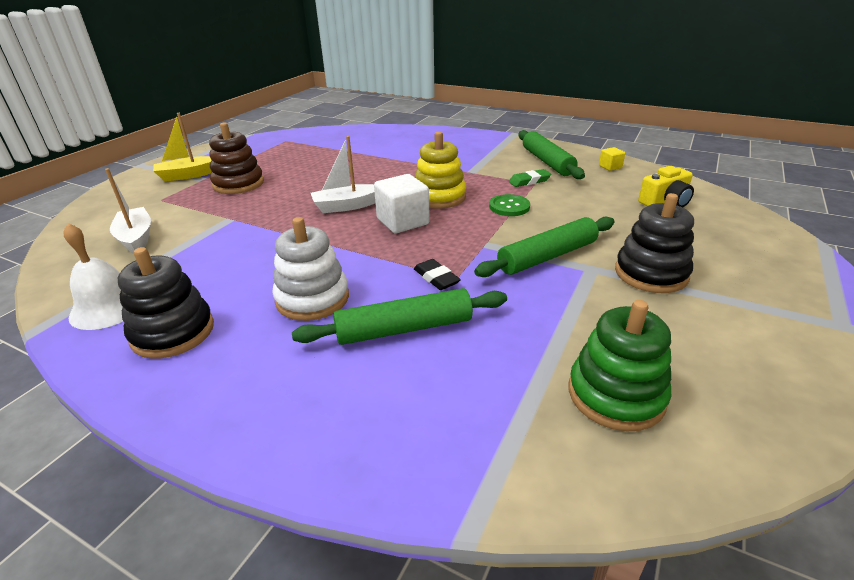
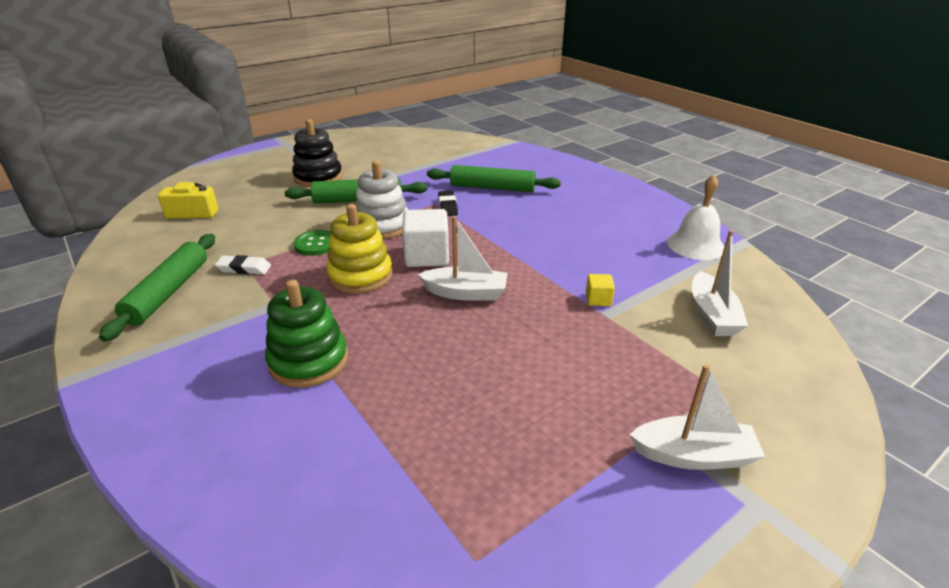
camera: 155 degrees left, 0 degrees up
black stacking toy [118,247,214,359] -> none
yellow boat [153,113,212,182] -> white boat [629,364,765,470]
brown stacking toy [209,122,264,194] -> none
white stacking toy [272,217,349,321] -> white stacking toy moved to [355,161,408,239]
green eraser [509,169,551,187] -> white eraser [215,255,271,274]
green stacking toy [569,300,671,431] -> green stacking toy moved to [265,280,348,388]
yellow cube [599,147,625,171] -> yellow cube moved to [586,274,615,306]

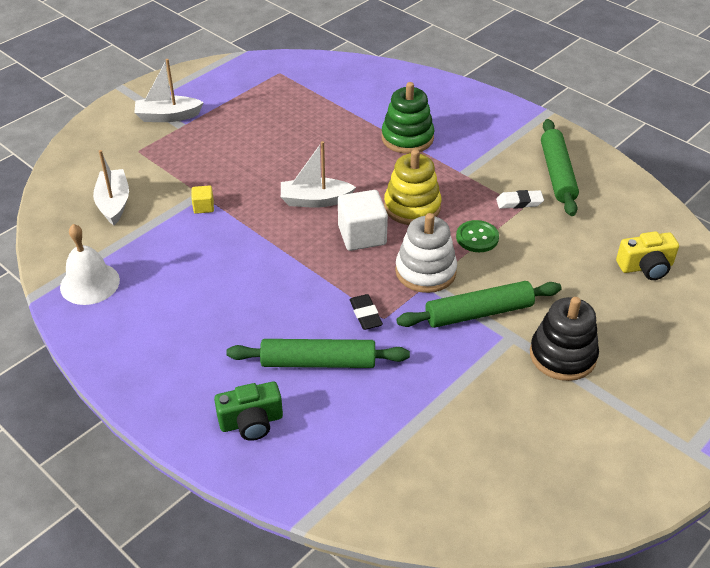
camera: 170 degrees right, 10 degrees up
none -> green camera [214,382,283,441]

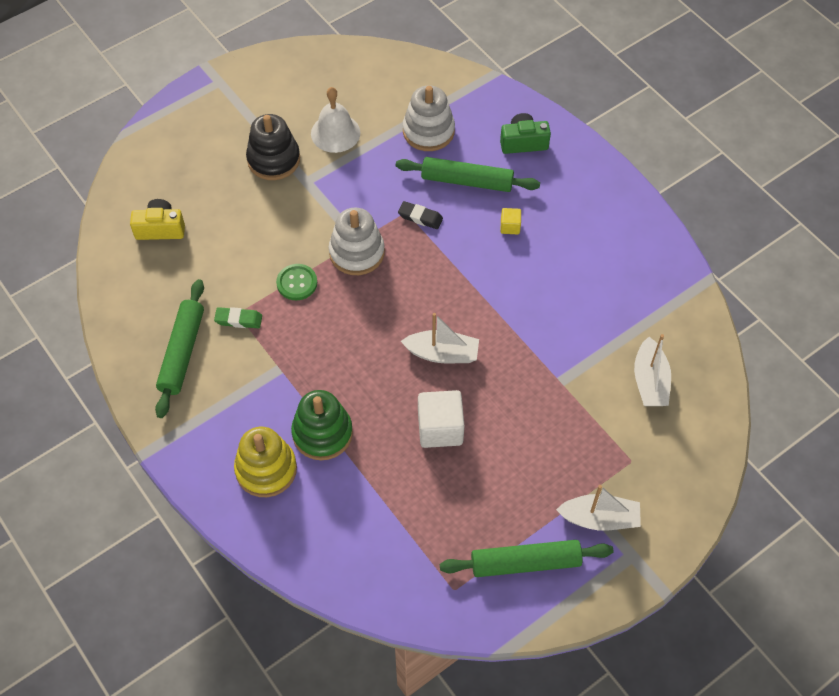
camera: 170 degrees left, 15 degrees up
white bell [60,224,120,305] -> white bell moved to [311,87,360,153]
yellow cube [192,186,214,214] -> yellow cube moved to [501,208,521,234]
white cube [338,190,388,251] -> white cube moved to [418,390,465,448]
black eraser [350,294,383,330] -> black eraser turned 60 degrees counterclockwise [398,201,443,229]
yellow stacking toy [384,149,441,225] -> yellow stacking toy moved to [234,427,297,497]
green rolling pin [397,281,562,328] -> green rolling pin moved to [440,540,613,577]
white eraser [496,190,544,209] -> green eraser [214,307,262,328]
none -> white stacking toy [403,86,455,151]

